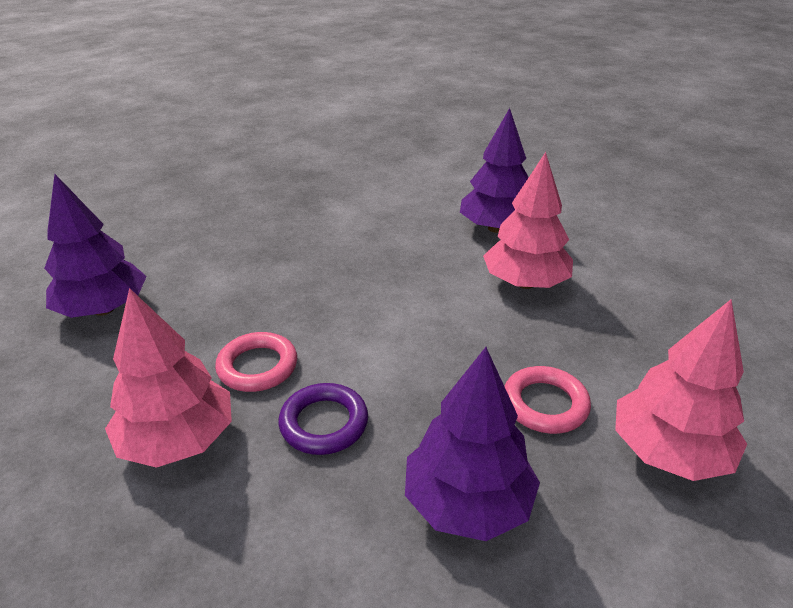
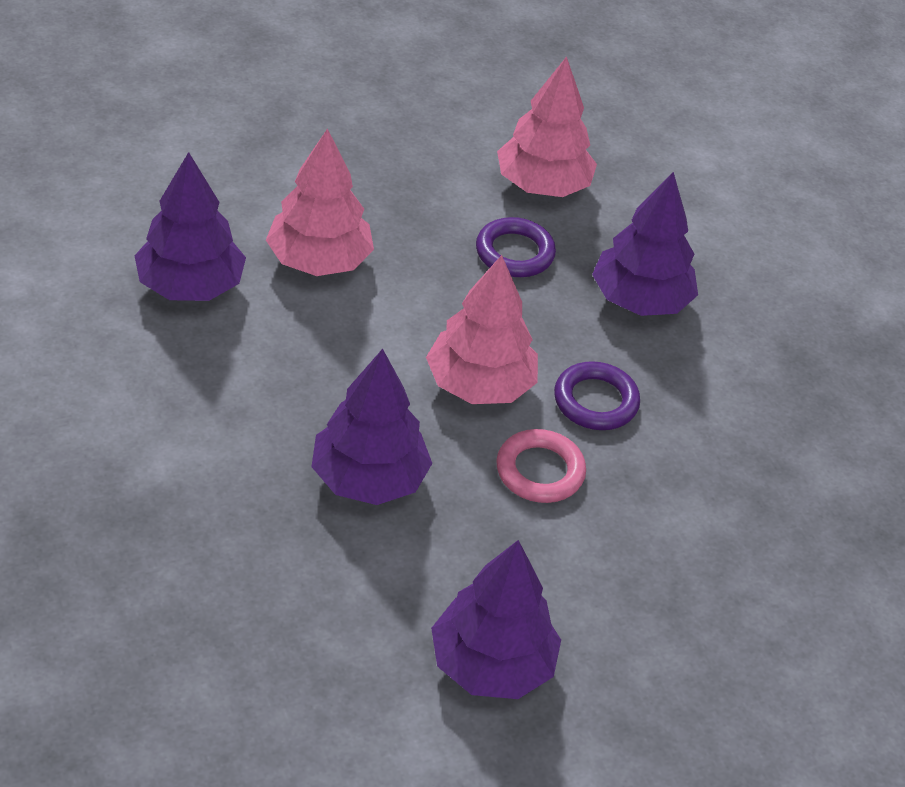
camera: 110 degrees left, 10 degrees up
pink tree [105,288,232,468] -> pink tree moved to [426,255,538,404]
pink ring [504,366,591,434] -> purple ring [476,217,556,277]
none -> purple tree [311,349,432,505]

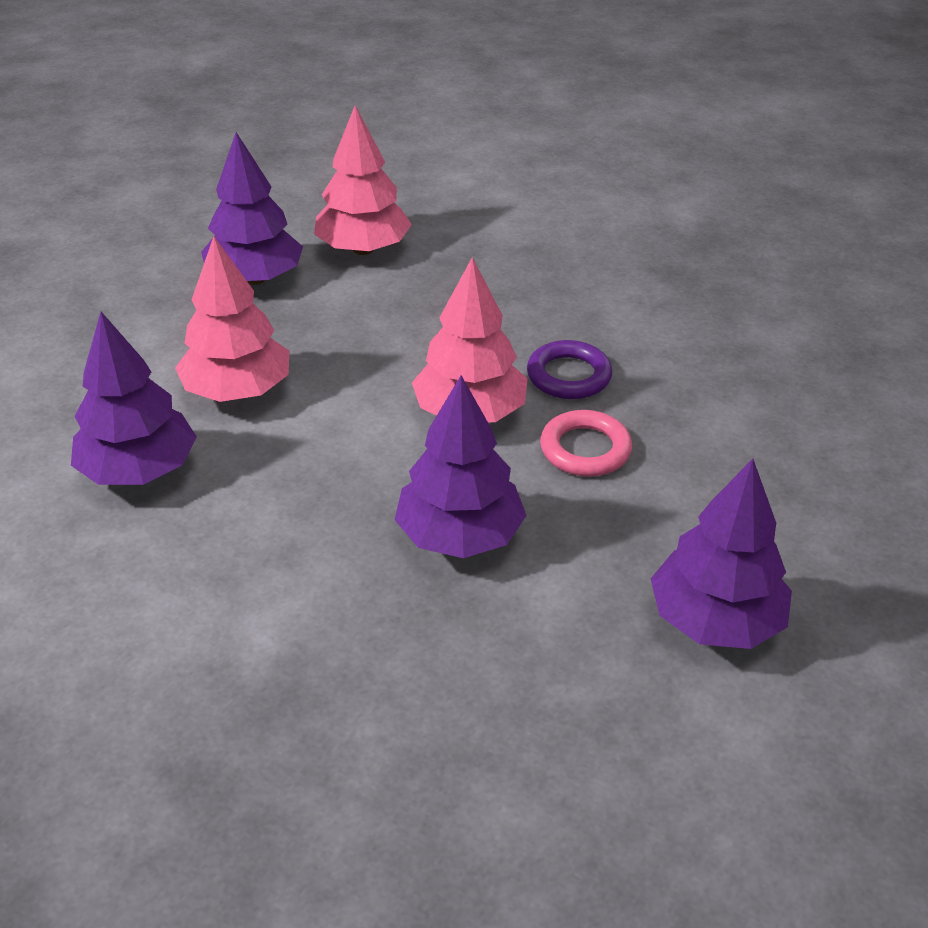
camera: 30 degrees left, 5 degrees down
purple ring [476,217,556,277] -> none
purple tree [592,172,698,316] -> purple tree moved to [201,132,303,285]

